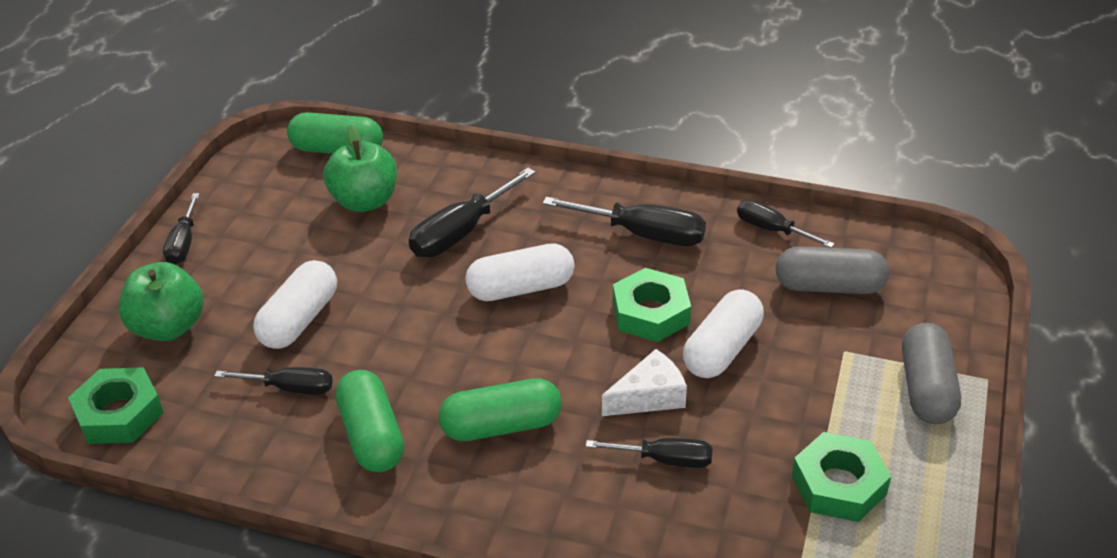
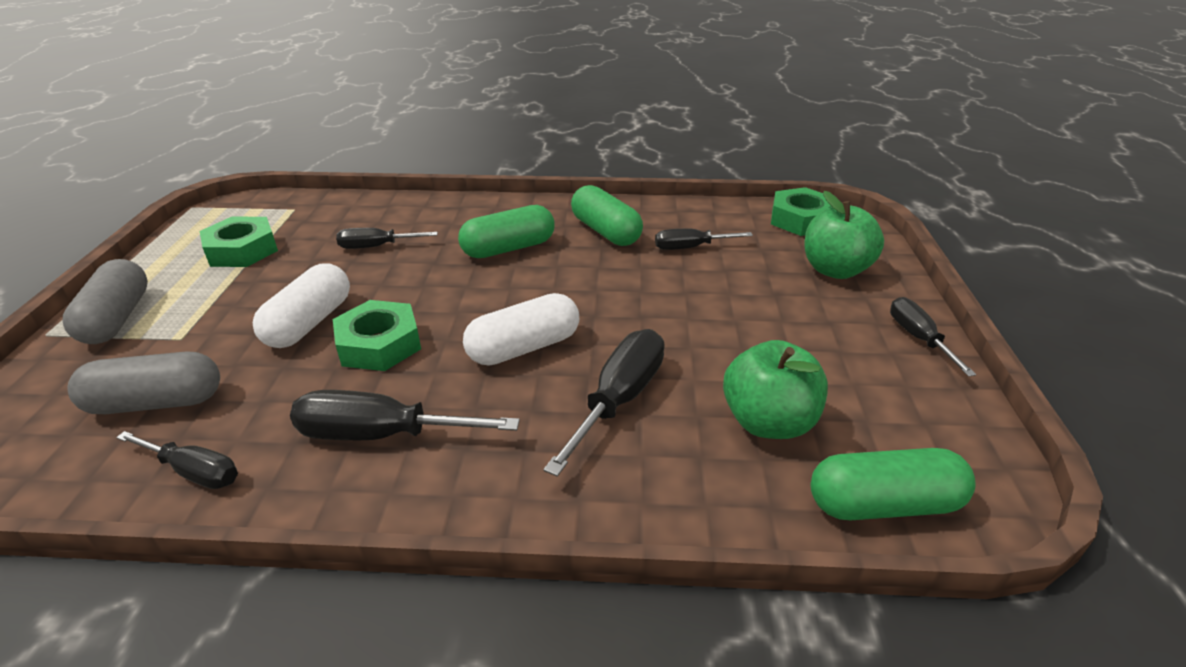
camera: 165 degrees right, 5 degrees down
white capsule [253,260,337,349] -> none
white cheese [602,349,687,416] -> none

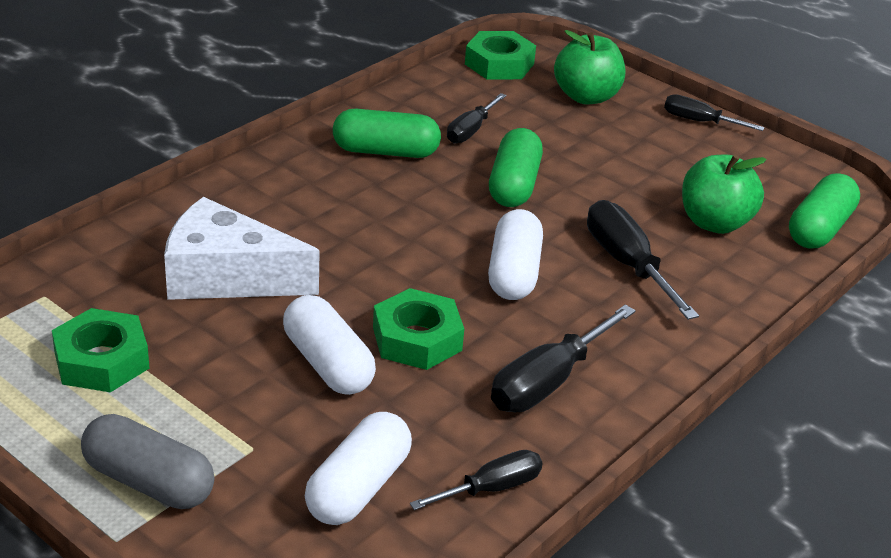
camera: 55 degrees left, 0 degrees up
grey capsule [68,351,220,414] -> white capsule [305,412,412,525]
black screwdriver [336,228,438,249] -> white cheese [164,197,320,300]
green capsule [458,205,555,258] -> green capsule moved to [489,128,543,207]

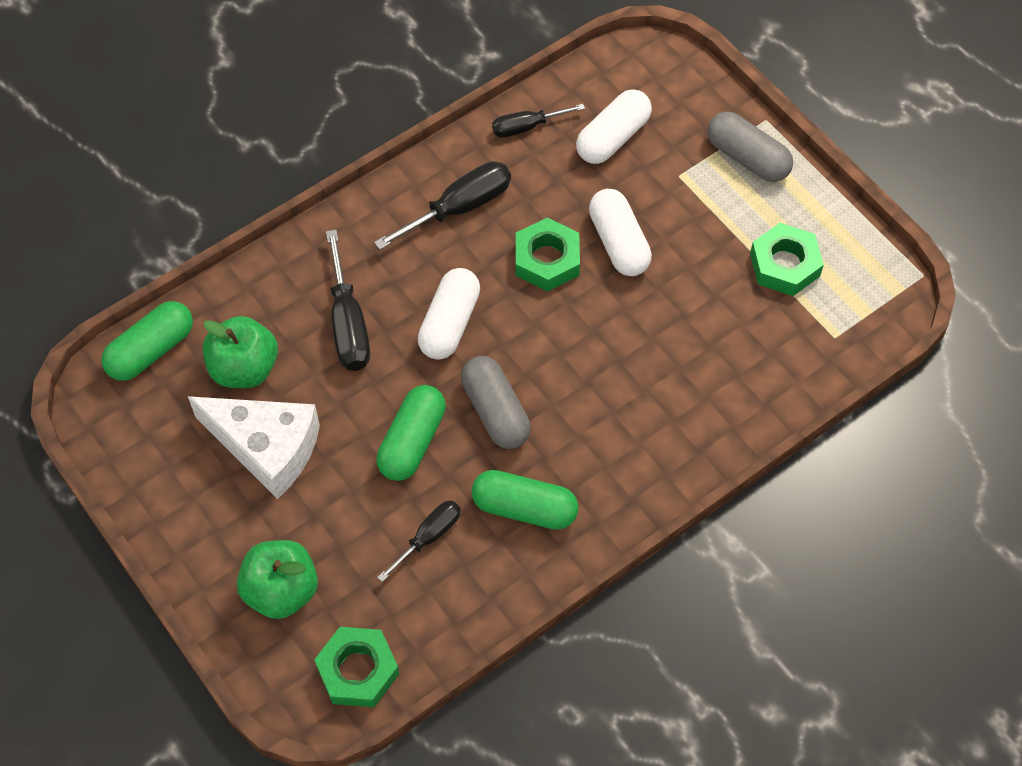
camera: 165 degrees left, 25 degrees up
white cheese [164,197,320,300] -> white cheese moved to [188,396,320,499]
black screwdriver [664,94,765,131] -> none
none -> grey capsule [461,356,531,449]

